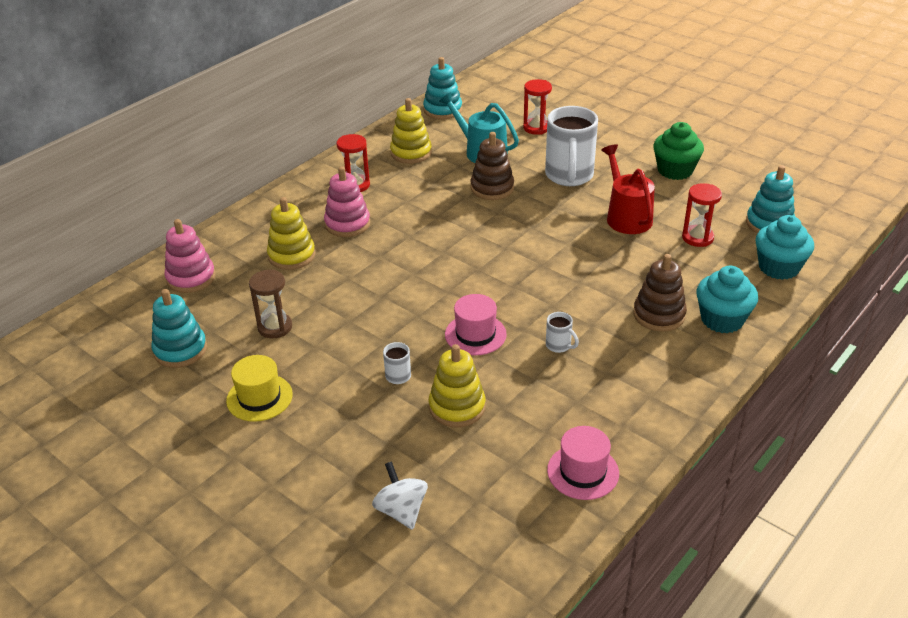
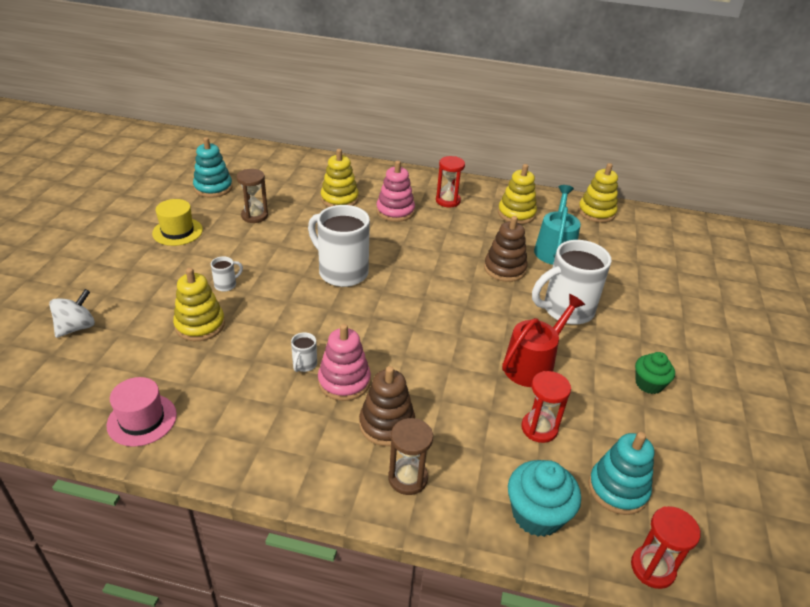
camera: 60 degrees right, 0 degrees up
pink stacking toy [164,219,216,293] -> pink stacking toy moved to [318,324,371,401]
turquoise stacking toy [423,57,462,119] -> yellow stacking toy [578,163,618,223]
pink hat [445,294,507,355] -> none
red hourglass [523,79,552,135] -> red hourglass moved to [631,506,701,589]
green cupcake [653,122,704,180] -> green cupcake [635,352,675,394], size x0.66
turquoise cupcake [696,266,758,334] -> brown hourglass [388,418,433,495]
none -> white mug [308,205,370,287]

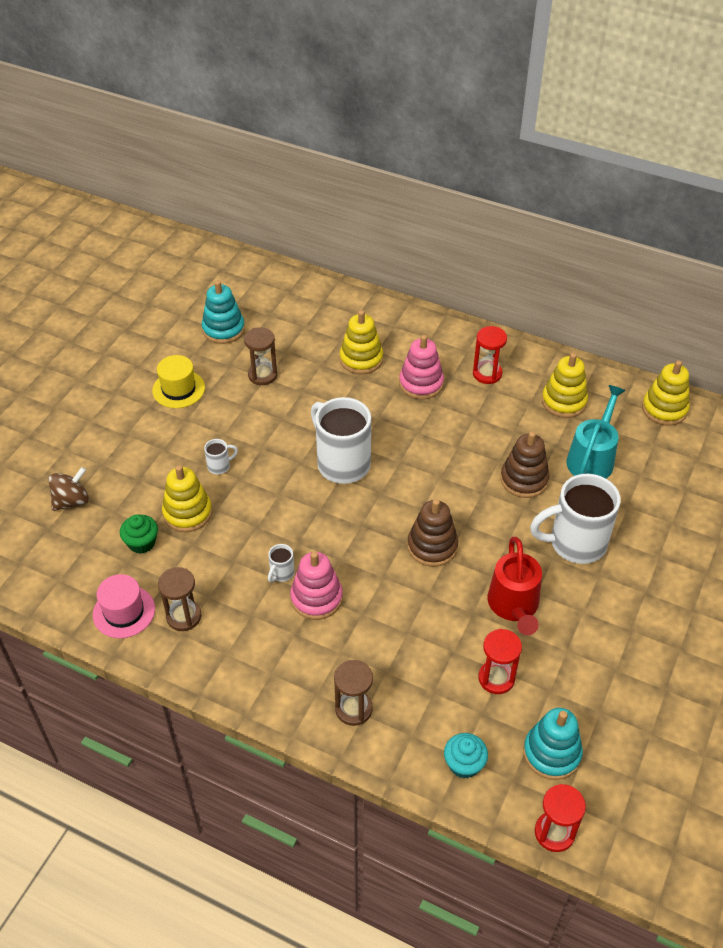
camera: 15 degrees right, 10 degrees up
white spinning top [49,289,95,338] -> brown spinning top [48,467,89,511]
brown stacking toy [359,366,415,446] -> brown stacking toy moved to [407,499,458,567]
red watering can [502,294,585,387] -> red watering can turned 120 degrees clockwise [487,537,542,635]
turquoise cupcake [508,460,581,537] -> turquoise cupcake [444,733,488,778], size x0.66
green cupcake [635,352,675,394] -> green cupcake moved to [120,514,158,554]
none -> brown hourglass [158,567,201,631]

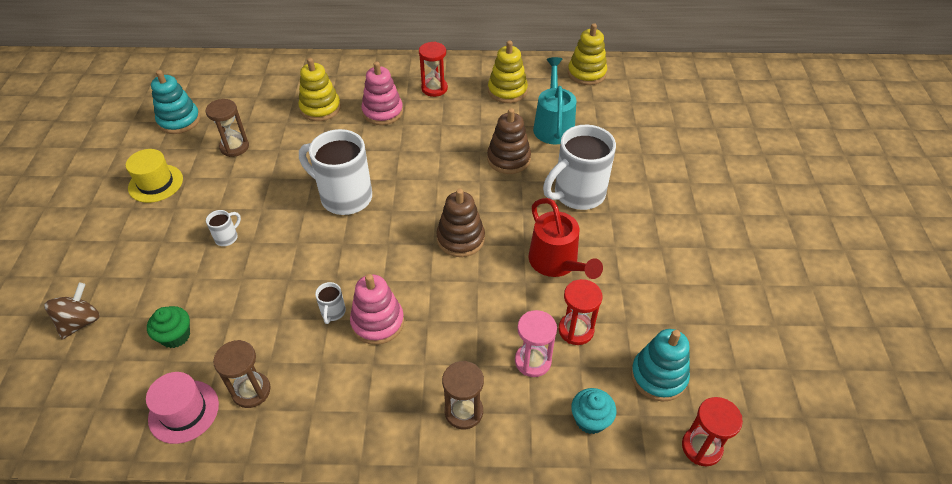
camera: 25 degrees left, 0 degrees up
yellow stacking toy [162,465,212,532] -> none
none -> pink hourglass [515,310,557,377]

